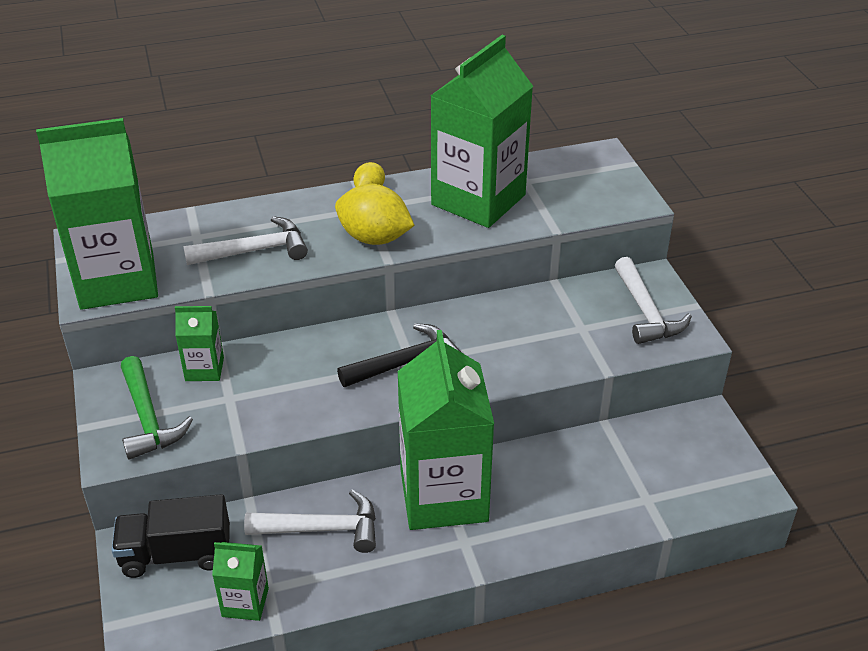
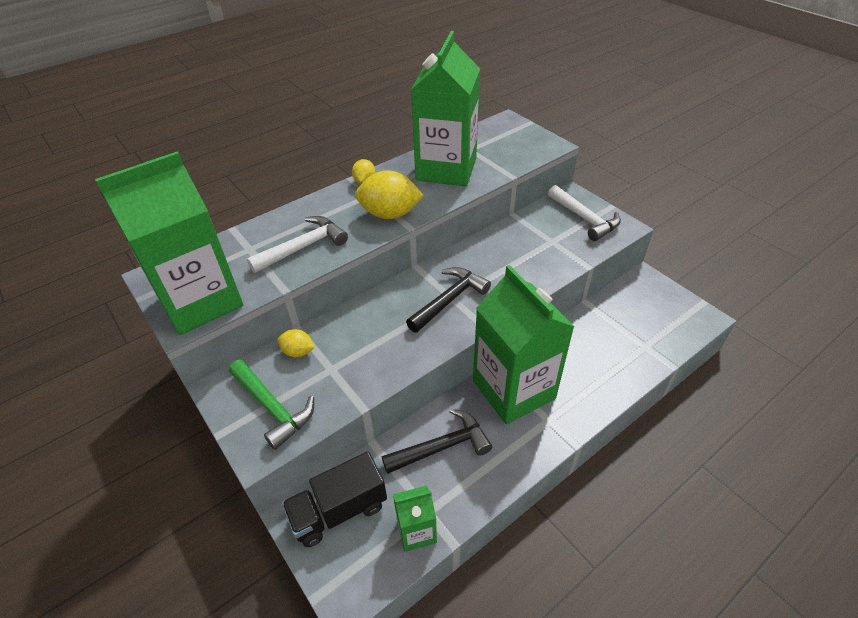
camera: 20 degrees left, 5 degrees up
green carton [175,306,224,381] -> yellow lemon [277,329,315,357]
white hammer [244,490,376,553] -> black hammer [382,408,492,474]

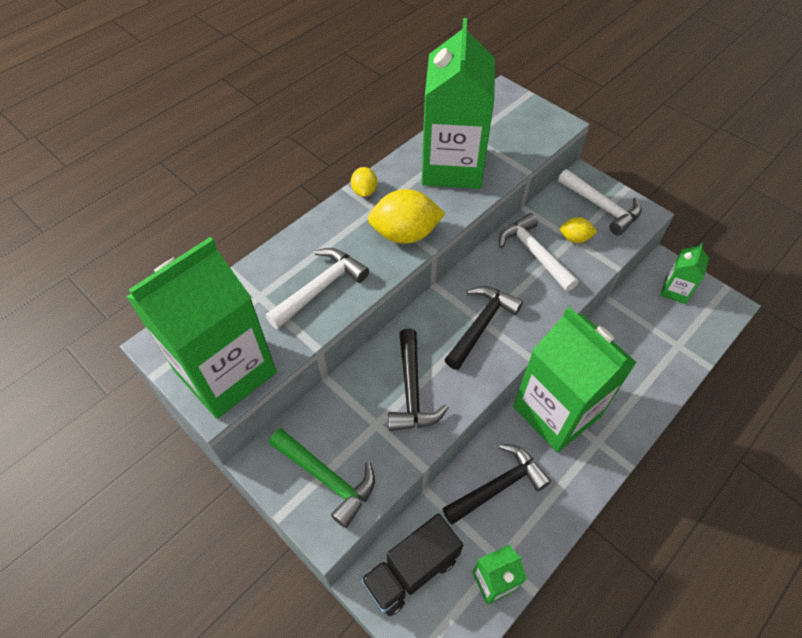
camera: 10 degrees left, 10 degrees up
yellow lemon [277,329,315,357] -> yellow lemon moved to [560,217,597,243]
none -> black hammer [388,328,449,431]
none -> white hammer [499,213,578,291]
none -> green carton [660,243,709,304]

